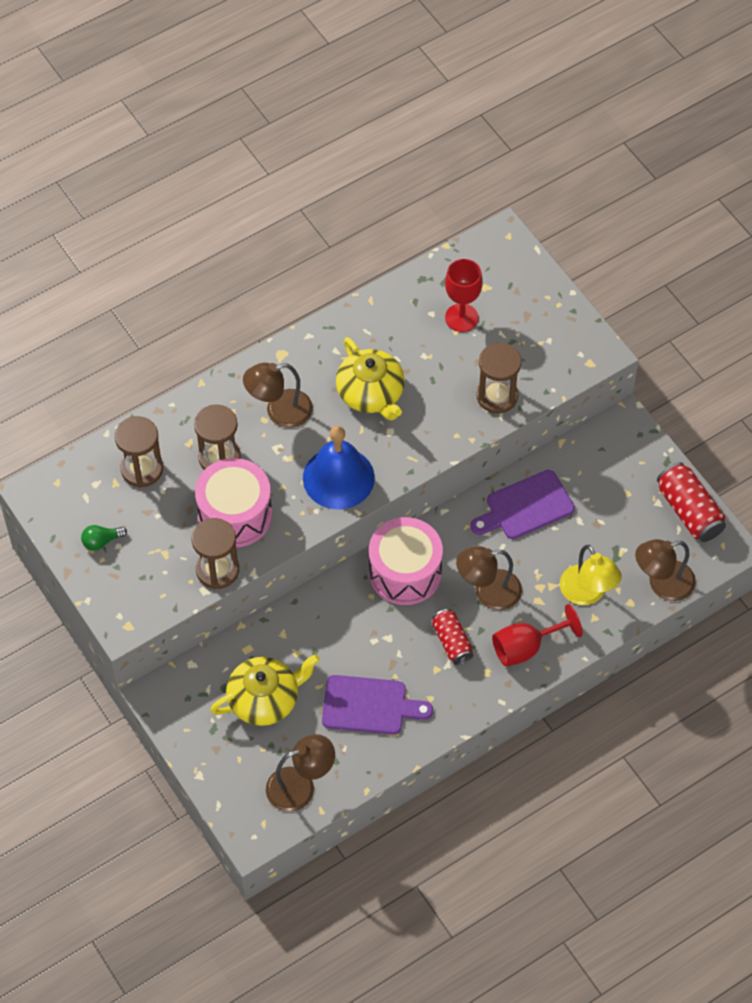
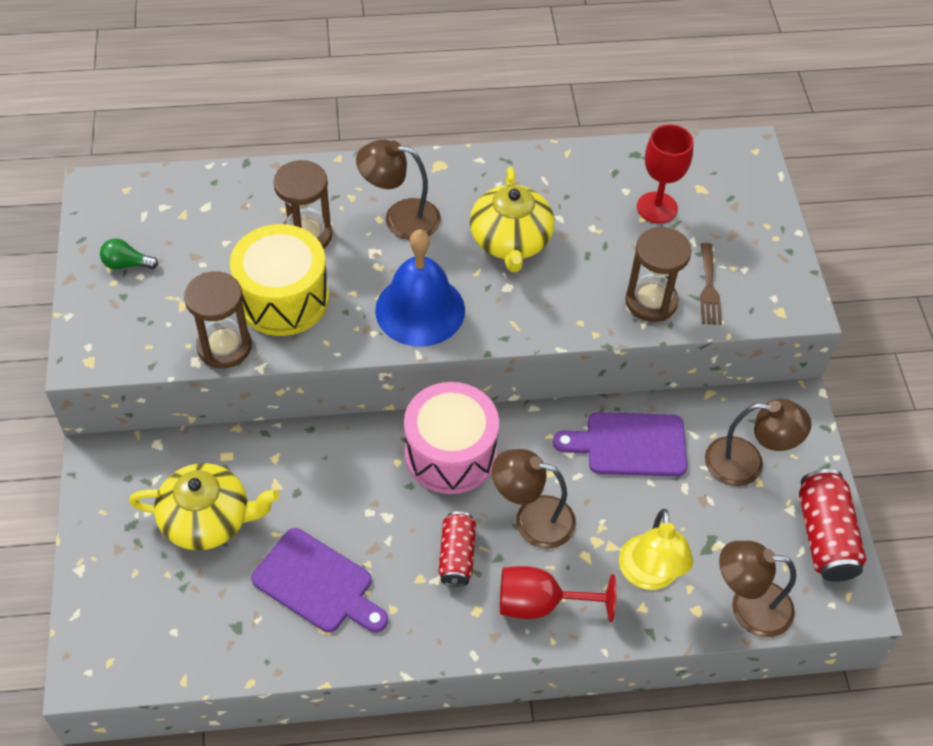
camera: 25 degrees right, 5 degrees down
brown hourglass [115,416,163,488] -> none
pink drum [195,458,272,547] -> yellow drum [230,224,329,336]
brown lamp [266,734,335,812] -> brown lamp moved to [705,399,811,486]
none -> brown fork [700,243,722,325]

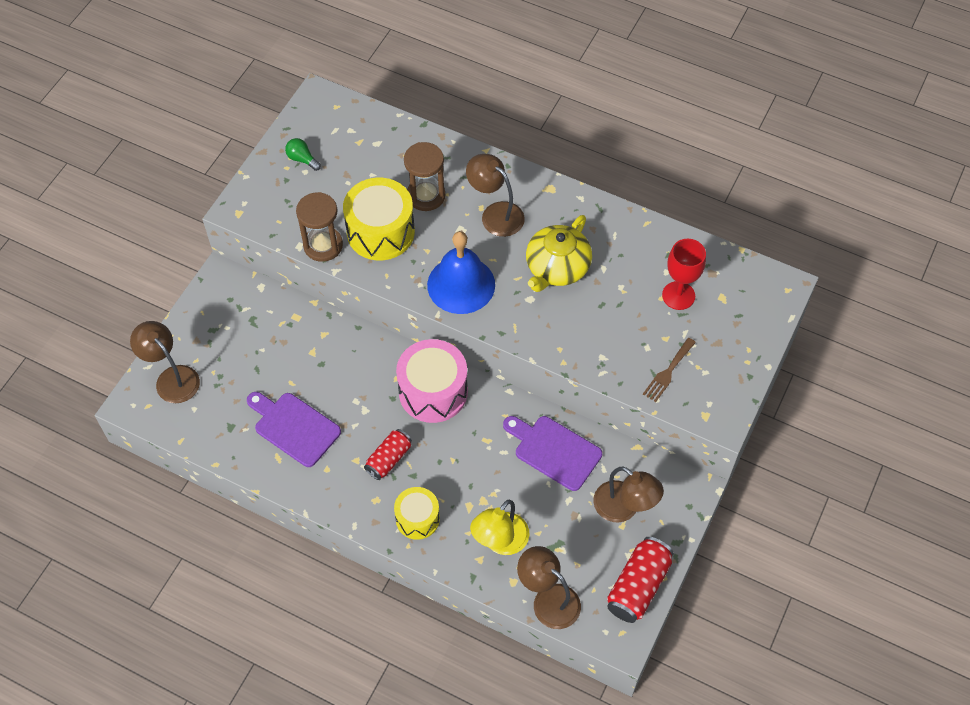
camera: 35 degrees right, 5 degrees up
yellow teapot [129,463,279,550] -> none
purple cutting board [251,528,388,632] -> purple cutting board turned 150 degrees clockwise [247,392,341,467]
brown lamp [492,449,576,549] -> brown lamp moved to [130,321,200,403]
red goblet [500,566,616,622] -> yellow drum [394,487,440,540]
brown hourglass [625,227,692,322] -> none

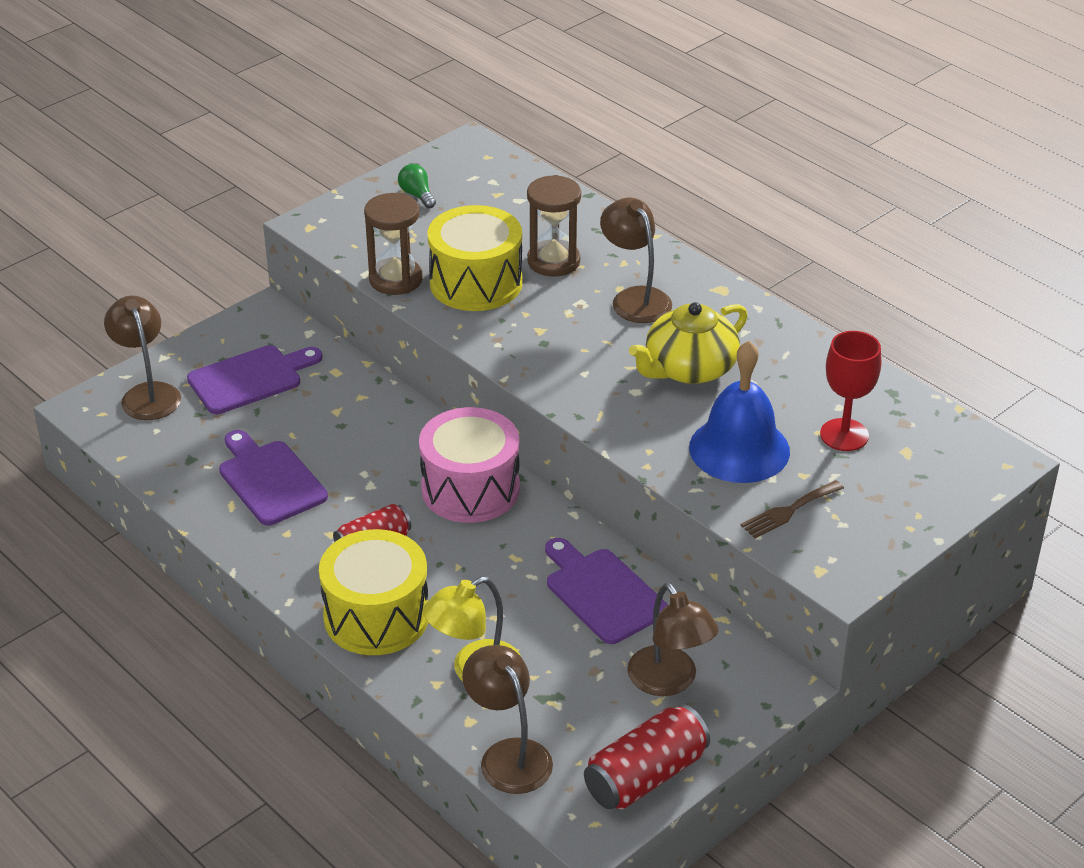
camera: 20 degrees right, 20 degrees down
yellow drum [394,487,440,540] -> yellow drum [319,529,428,655], size x1.65
blue bell [427,231,495,314] -> blue bell moved to [689,341,790,483]
none -> purple cutting board [187,345,323,414]

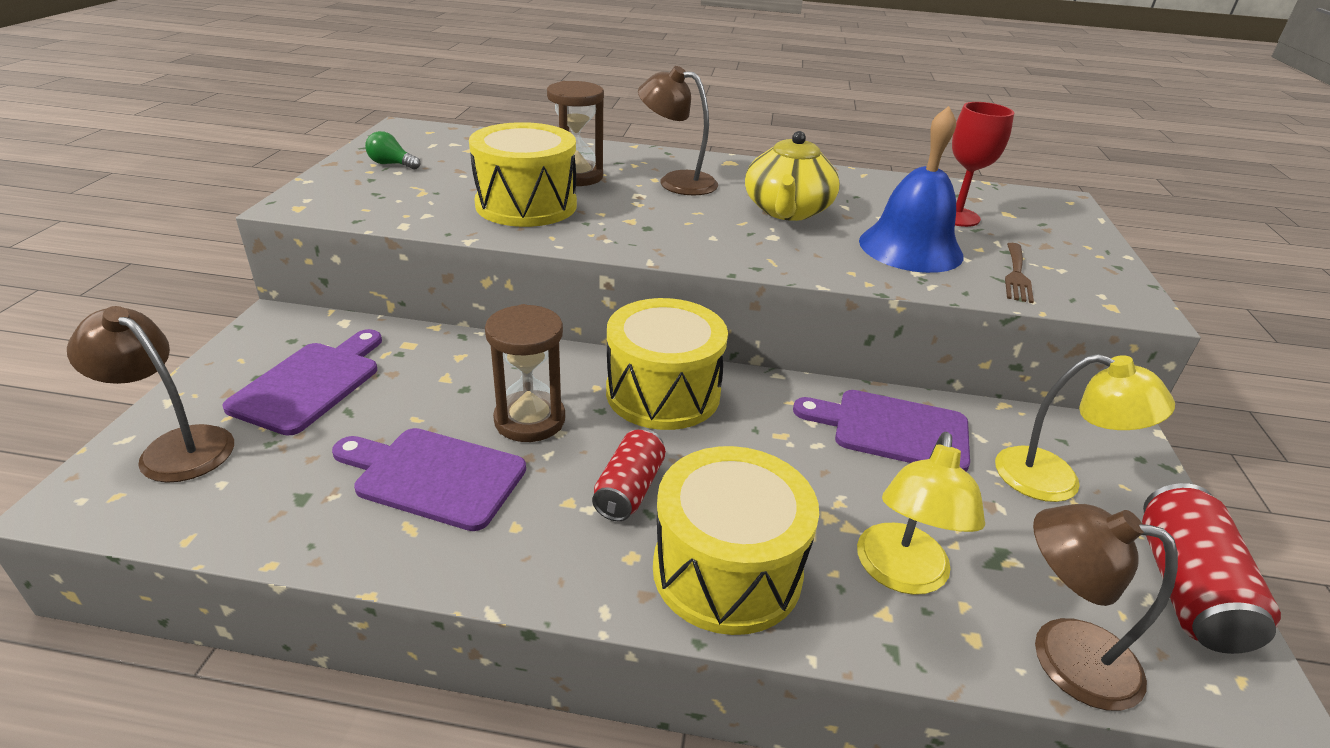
camera: 40 degrees left, 5 degrees down
brown hourglass [364,193,423,295] -> brown hourglass moved to [485,304,565,442]
pink drum [419,407,520,523] -> yellow drum [606,298,728,430]
brown lamp [627,583,719,696] -> yellow lamp [995,354,1175,502]

